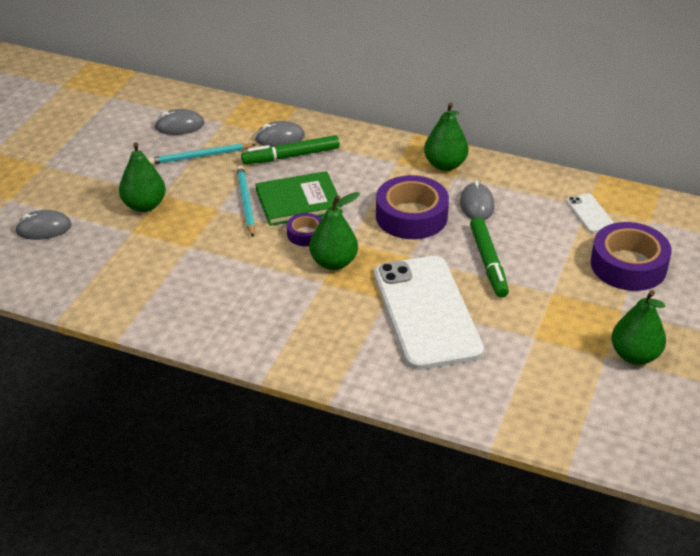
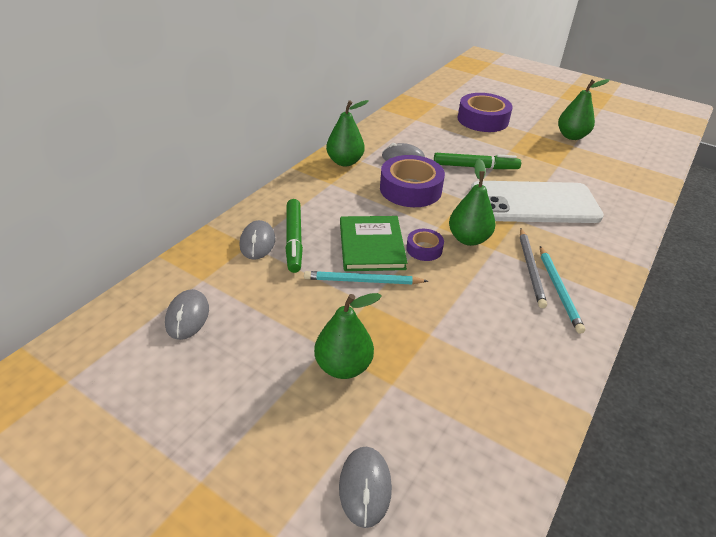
camera: 80 degrees left, 0 degrees up
turquoise pencil [148,143,256,165] -> turquoise pencil moved to [540,246,585,334]
white phone [566,193,614,233] -> none
none -> grey pencil [520,228,547,308]

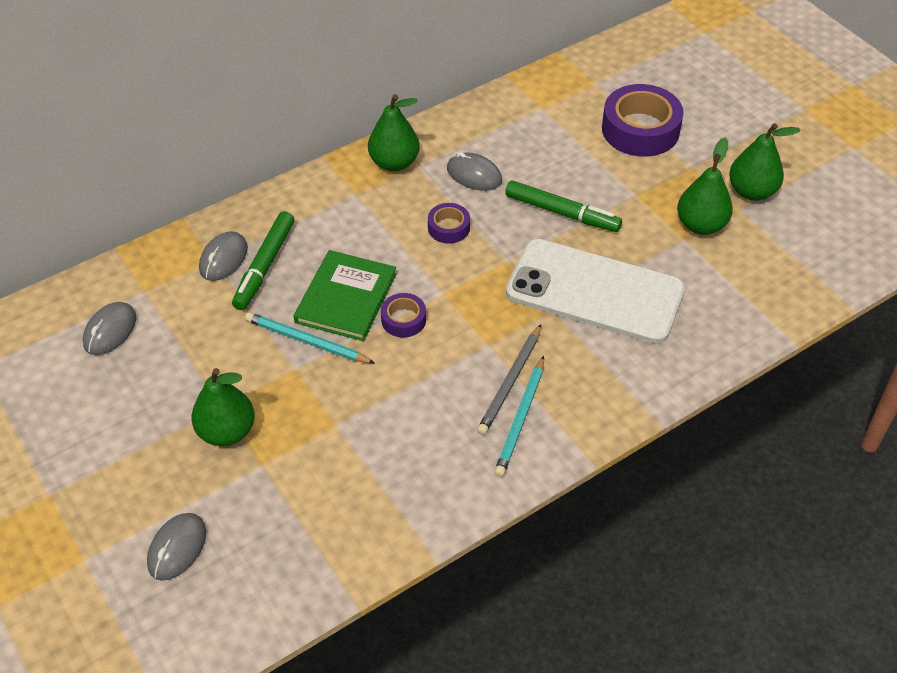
camera: 25 degrees right, 10 degrees up
purple tape [380,155,445,207] -> purple tape [428,203,470,244], size x0.51
green pear [449,159,495,246] -> green pear moved to [677,138,733,235]

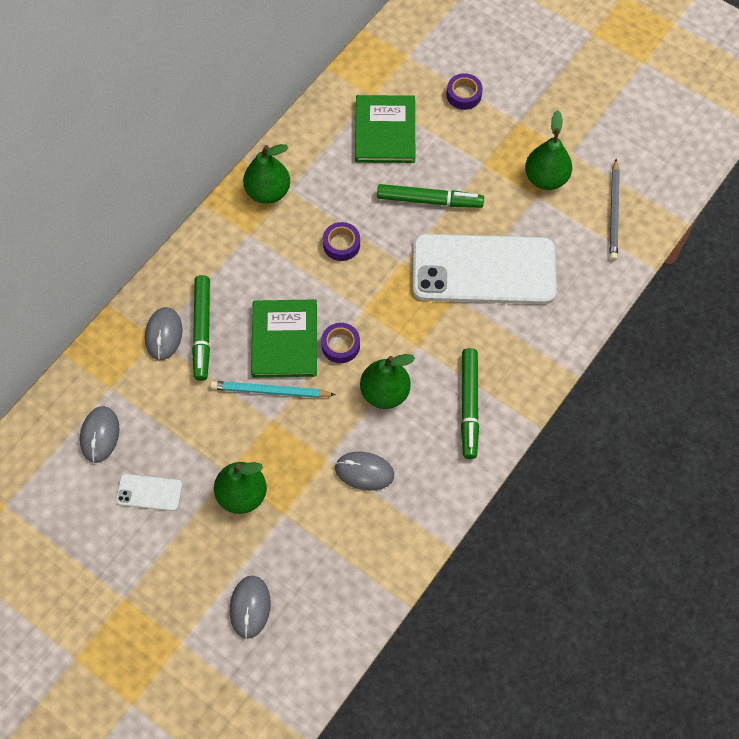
camera: 20 degrees left, 15 degrees up
grey mouse [447,152,502,191] -> grey mouse moved to [335,452,394,491]
grey pencil [477,324,541,435] -> grey pencil moved to [609,159,620,261]
turquoise pencil [494,356,544,477] -> green marker [461,348,479,459]
purple tape [602,84,684,157] -> purple tape [446,73,483,110], size x0.51
green pear [729,123,801,201] -> green pear moved to [360,354,415,409]
none -> white phone [116,474,183,511]
none -> green book [355,95,415,163]

